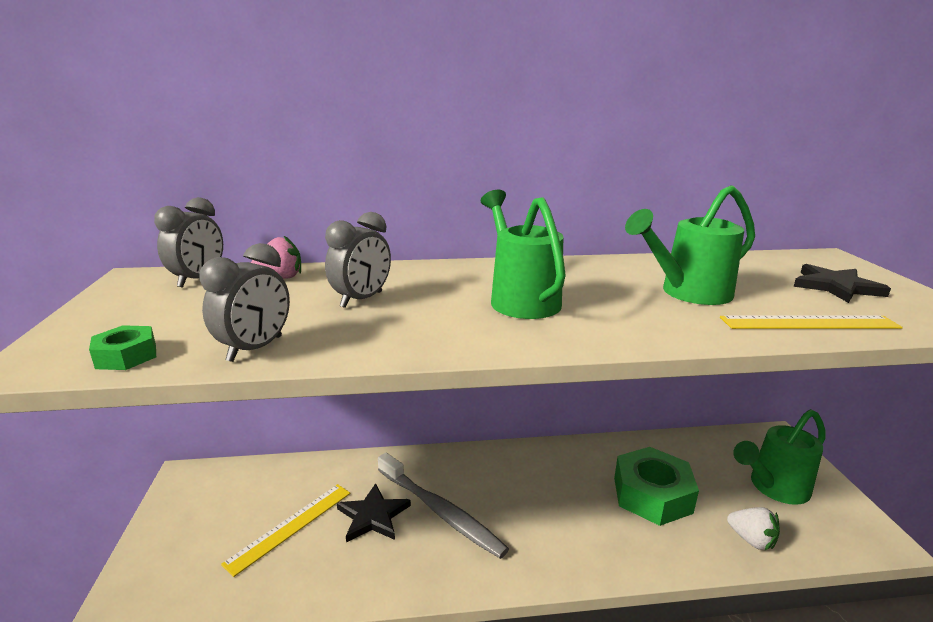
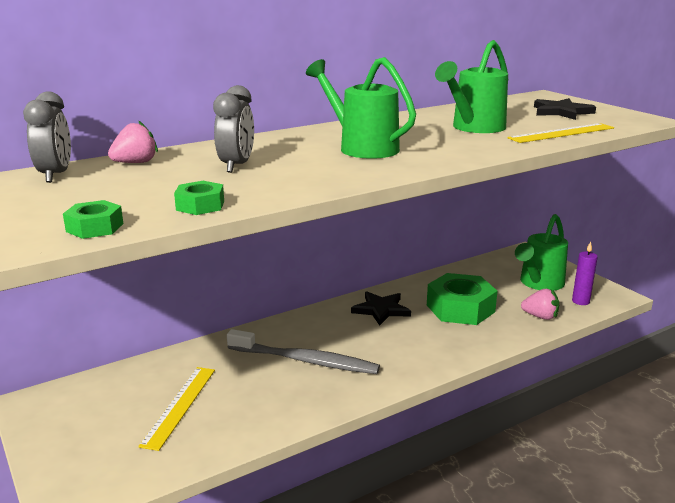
camera: 25 degrees left, 0 degrees up
grey clock [199,243,290,362] -> green nut [174,181,224,215]
black star [337,483,411,542] -> black star moved to [351,291,411,326]
white strawberry [727,507,780,550] -> pink strawberry [521,289,559,320]
none -> purple candle [572,241,598,305]

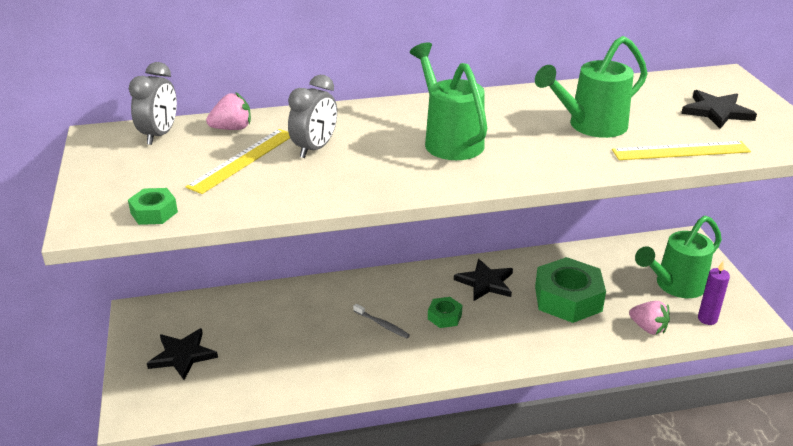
camera: 20 degrees right, 10 degrees up
yellow ruler [138,367,215,451] -> yellow ruler moved to [185,129,290,194]
green nut [174,181,224,215] -> green nut moved to [428,297,463,328]
grey toothbrush [227,329,380,374] -> grey toothbrush [353,304,410,338], size x0.44
none -> black star [147,328,218,380]

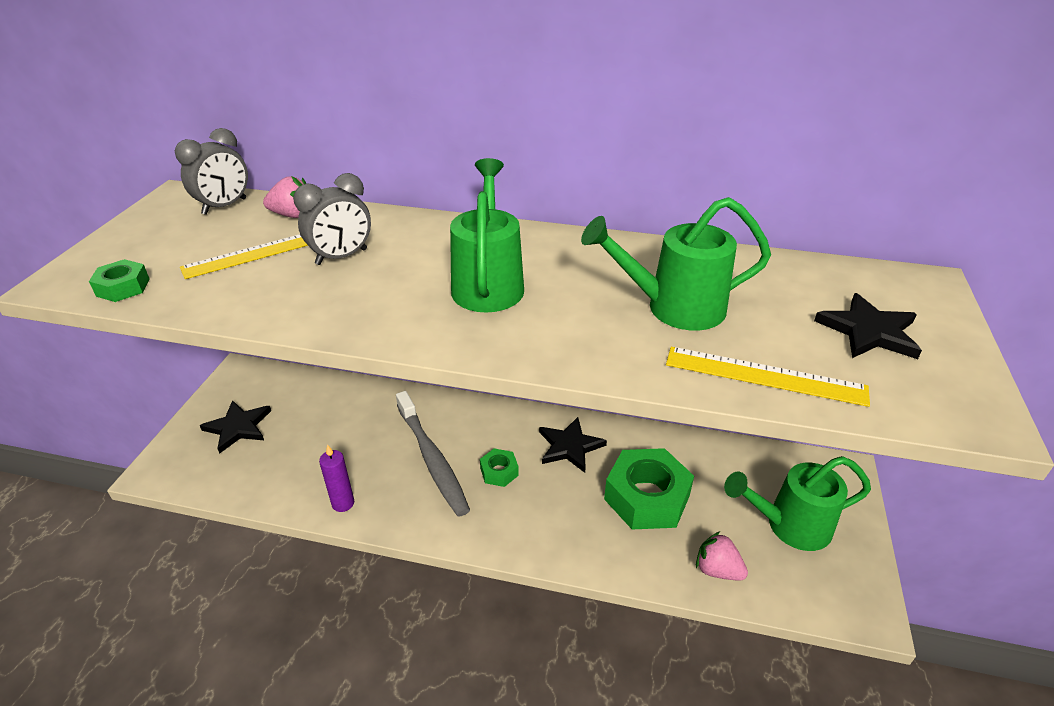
camera: 25 degrees right, 5 degrees up
grey toothbrush [353,304,410,338] -> grey toothbrush [396,391,470,517], size x2.25
pink strawberry [629,301,670,335] -> pink strawberry turned 150 degrees clockwise [696,532,748,580]
purple candle [698,261,730,325] -> purple candle moved to [319,444,354,512]

